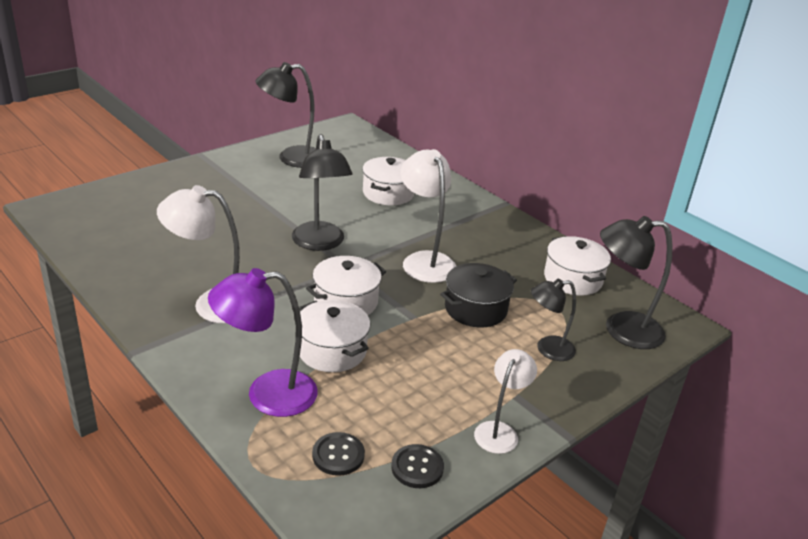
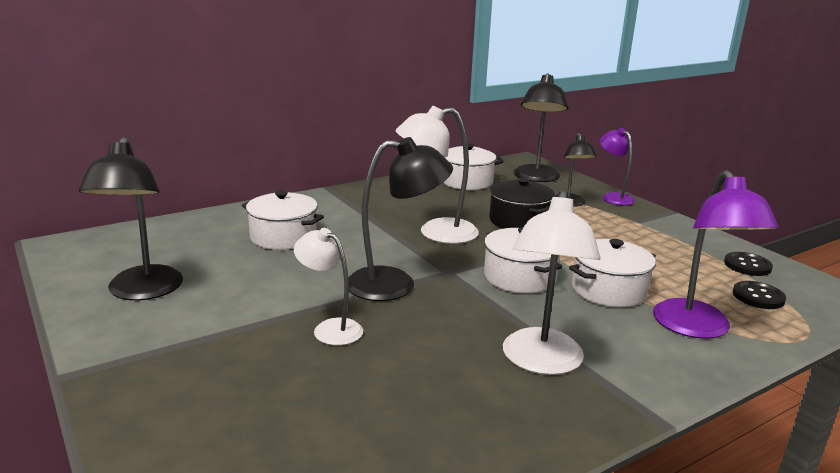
camera: 80 degrees left, 10 degrees down
white lamp [474,349,537,454] -> white lamp moved to [294,228,363,346]
none -> purple lamp [600,128,635,205]

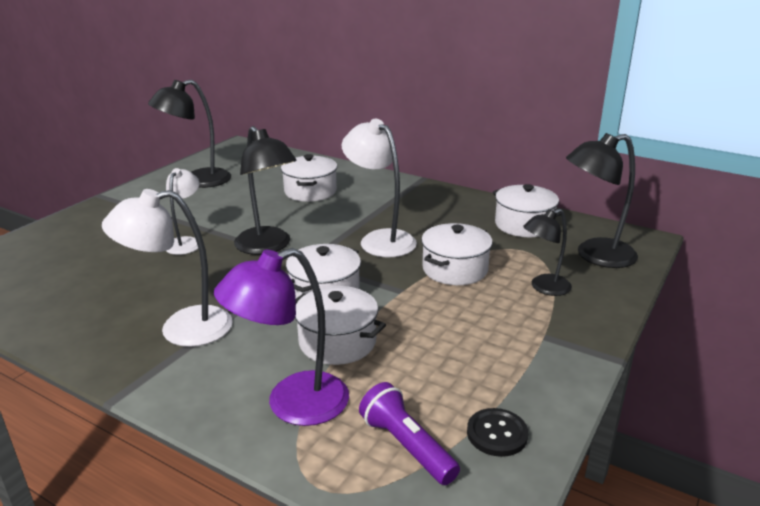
camera: 65 degrees right, 5 degrees up
black pot [489,178,555,229] -> white pot [421,223,493,285]
purple lamp [600,128,635,205] -> none
black button [733,281,786,309] -> purple flashlight [359,382,460,485]

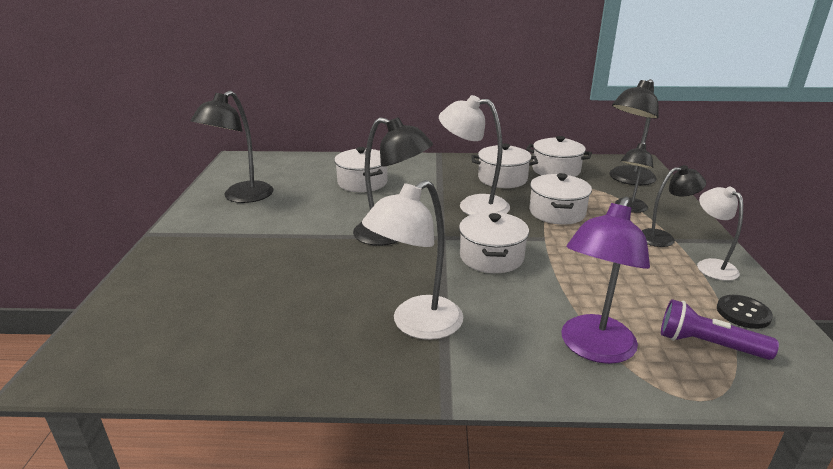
camera: 30 degrees left, 0 degrees up
white lamp [166,168,199,255] -> white lamp moved to [697,187,743,281]
white pot [295,286,386,365] -> white pot moved to [471,144,538,188]
none -> black lamp [642,165,706,247]

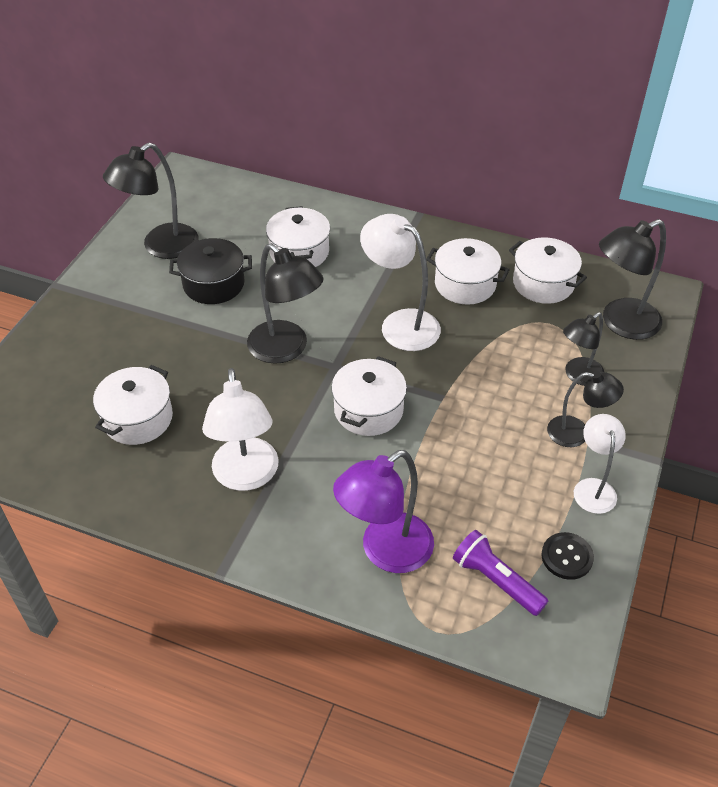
camera: 20 degrees right, 20 degrees up
white lamp [362,180,463,340] -> white lamp turned 75 degrees counterclockwise [202,368,278,491]
white pot [529,173,592,225] -> white pot moved to [93,365,173,445]
none -> black pot [169,238,252,304]

